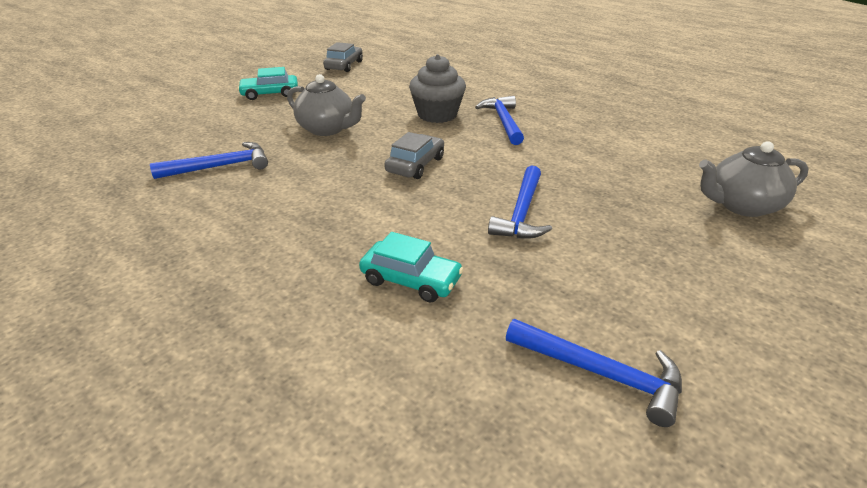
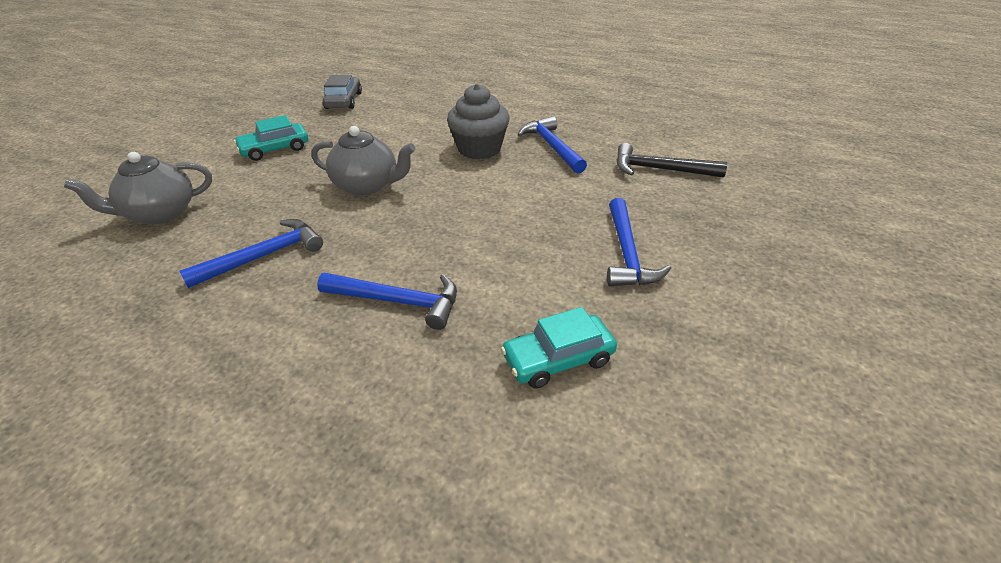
camera: 15 degrees left, 5 degrees up
turquoise car [359,232,464,303] -> turquoise car turned 150 degrees clockwise [501,307,617,389]
grey car [384,132,444,179] -> none
blue hammer [506,319,682,427] -> blue hammer moved to [317,273,457,330]
grey teapot [699,141,808,217] -> grey teapot moved to [64,152,212,224]
none -> black hammer [616,143,727,178]

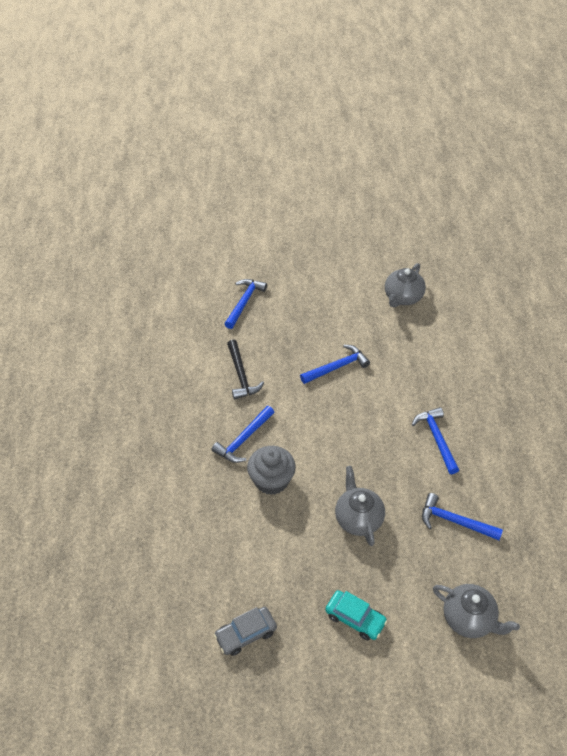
camera: 120 degrees left, 10 degrees up
turquoise car [501,307,617,389] -> none
none -> blue hammer [225,279,267,329]
none -> grey teapot [385,263,426,307]

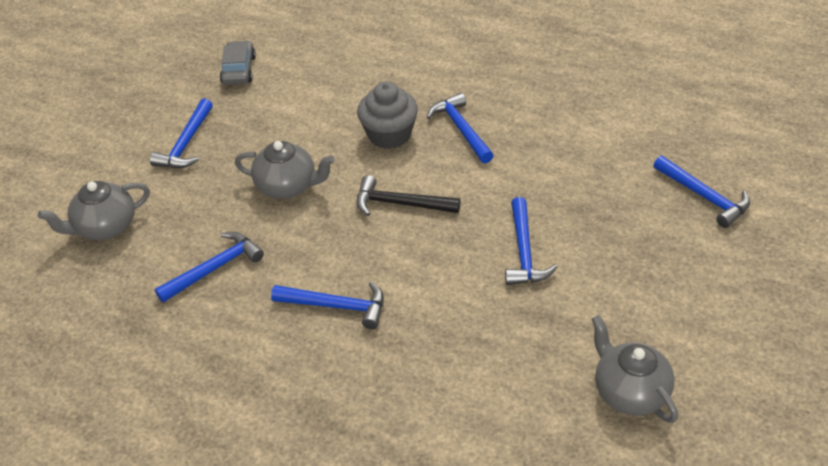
camera: 120 degrees right, 5 degrees down
black hammer [227,340,264,400] -> black hammer moved to [357,175,460,216]
turquoise car [325,590,387,640] -> blue hammer [150,98,213,168]

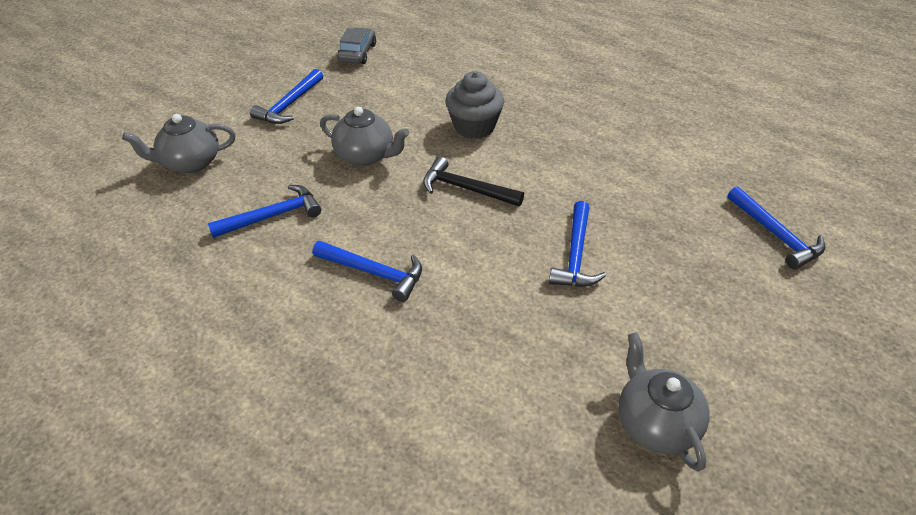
camera: 10 degrees right, 0 degrees up
blue hammer [427,93,494,163] -> none

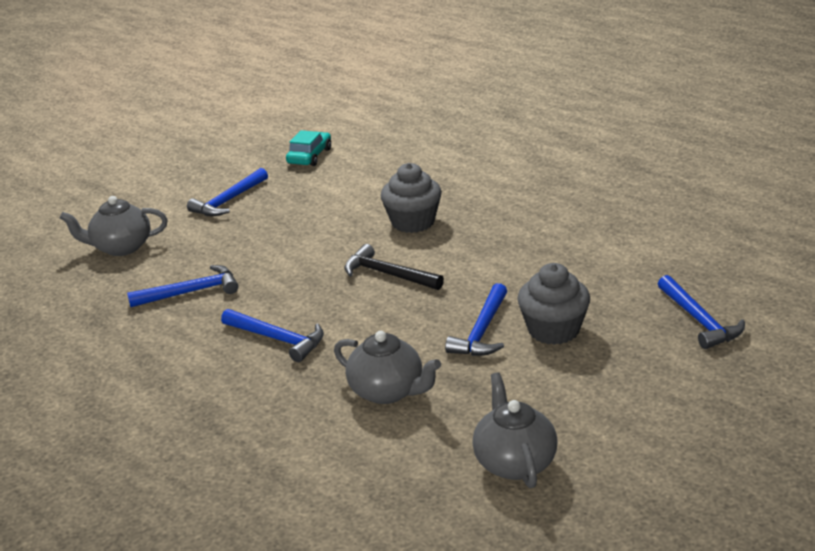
camera: 10 degrees right, 15 degrees down
grey teapot [320,107,409,166] -> grey teapot moved to [334,331,441,404]
grey car [337,27,376,64] -> turquoise car [286,130,331,166]
none -> grey cupcake [517,263,590,345]

